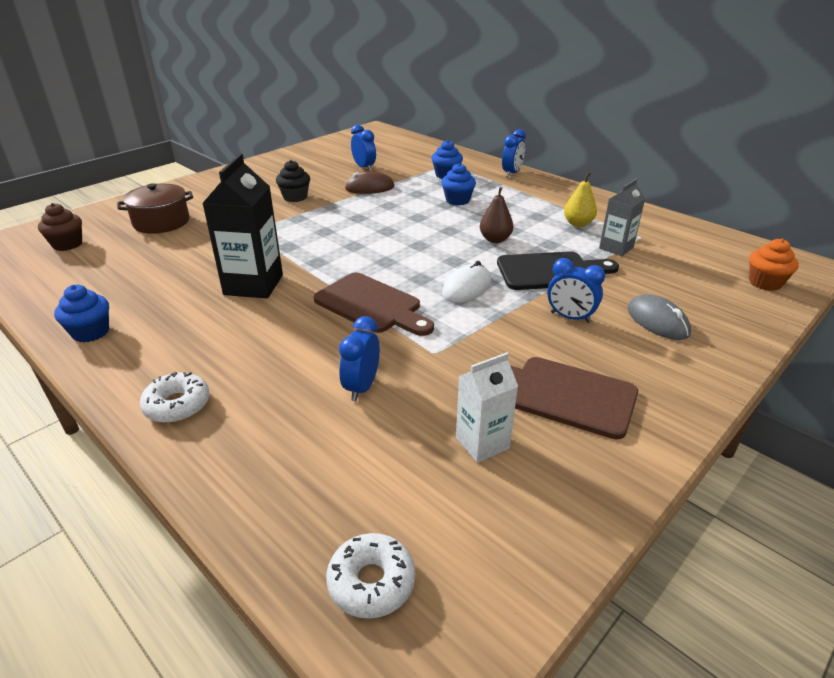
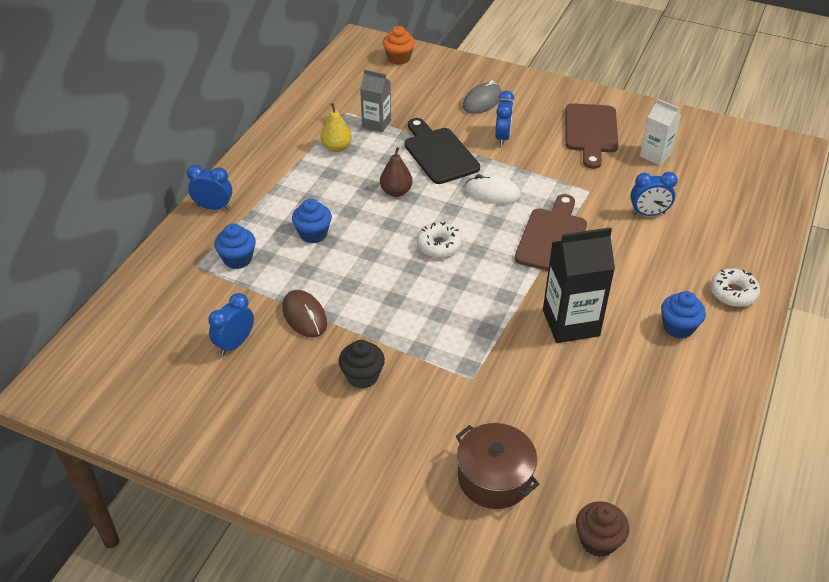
camera: 110 degrees left, 10 degrees up
blue cupcake [54,285,109,342] -> blue cupcake moved to [661,291,706,339]
white donut [326,533,415,619] -> white donut moved to [417,222,463,258]

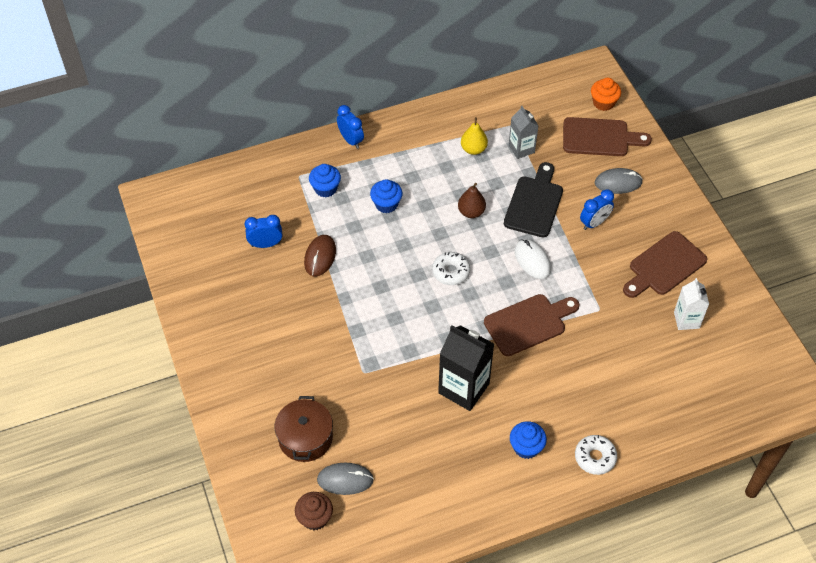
camera: 45 degrees right, 10 degrees up
black cupcake [339,340,385,389] -> none
blue clock [630,172,678,216] -> none
none -> grey mouse [317,463,374,495]
none -> brown cutting board [563,117,652,156]

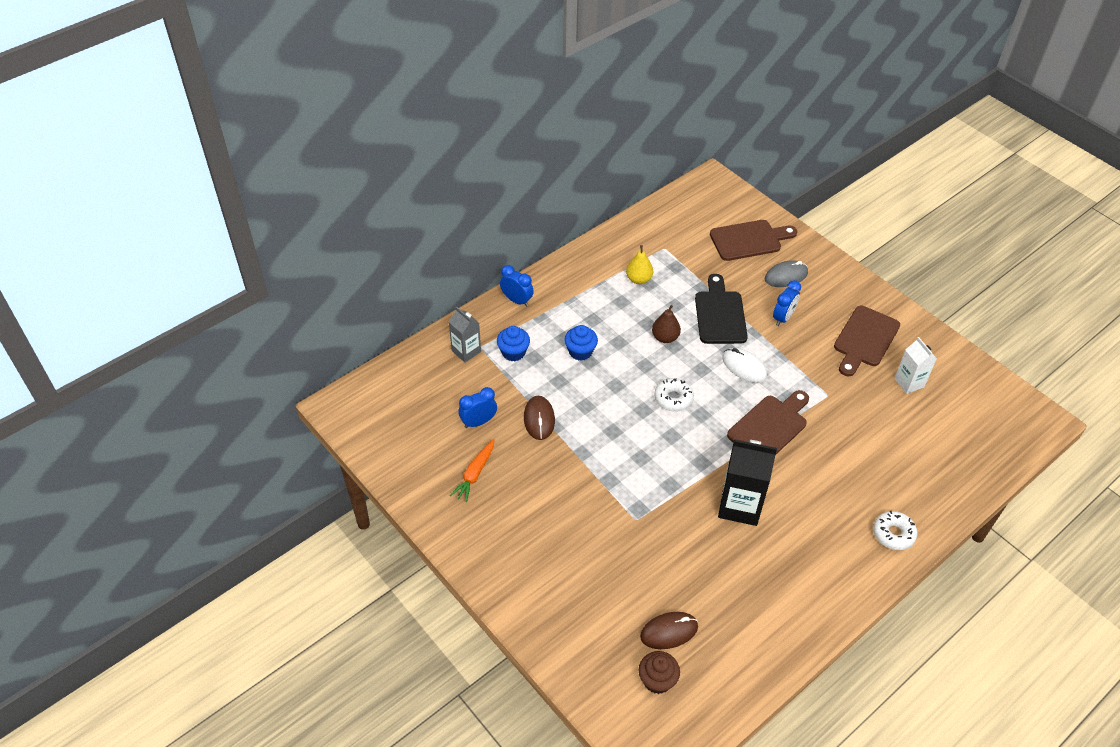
camera: 20 degrees left, 5 degrees down
brown pot [275,396,333,462] -> none
grey mouse [317,463,374,495] -> brown mouse [640,612,698,649]
grey carton [509,106,539,159] -> grey carton moved to [449,307,481,363]
blue cupcake [510,421,547,459] -> none
orange cupcake [591,78,621,111] -> none
none -> orange carrot [450,439,495,502]

